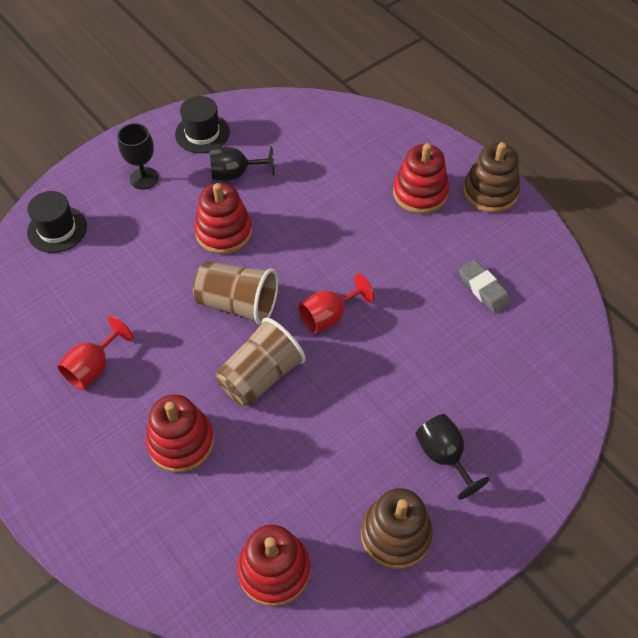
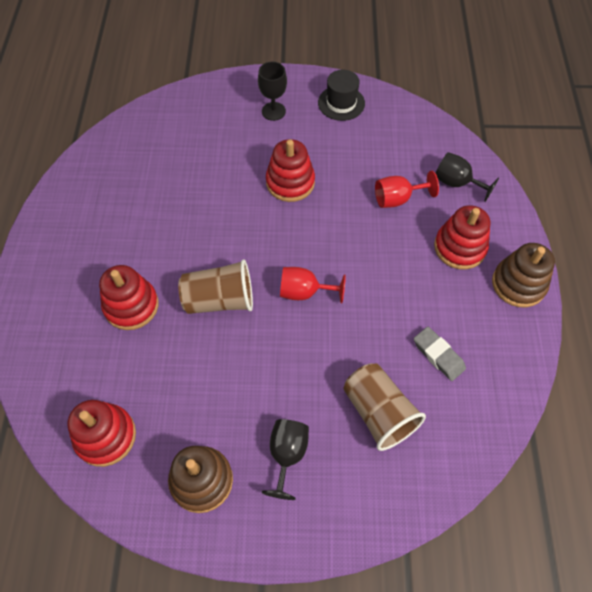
camera: 40 degrees right, 5 degrees up
black hat [27,191,87,253] -> none
red goblet [57,316,134,390] -> red goblet moved to [375,171,439,208]
brown cup [193,261,278,325] -> brown cup moved to [343,364,426,451]
black goblet [210,146,274,181] -> black goblet moved to [435,152,499,202]
grey eraser [459,260,511,314] -> grey eraser turned 45 degrees counterclockwise [414,327,466,381]

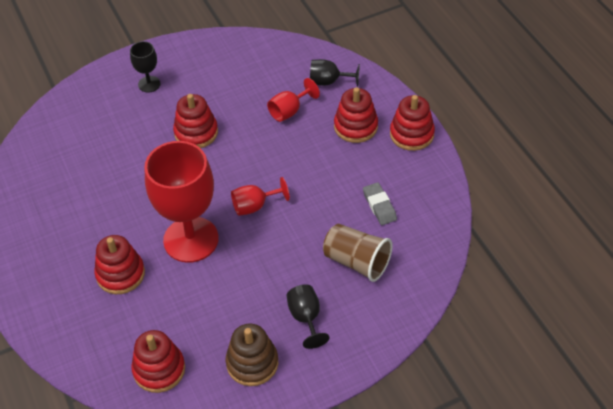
camera: 25 degrees left, 10 degrees down
brown cup [178,259,253,314] -> red goblet [145,141,219,263]
black hat [318,70,365,121] -> none
grey eraser [414,327,466,381] -> grey eraser turned 45 degrees clockwise [363,182,397,225]
brown stacking toy [492,243,555,307] -> red stacking toy [390,95,435,151]

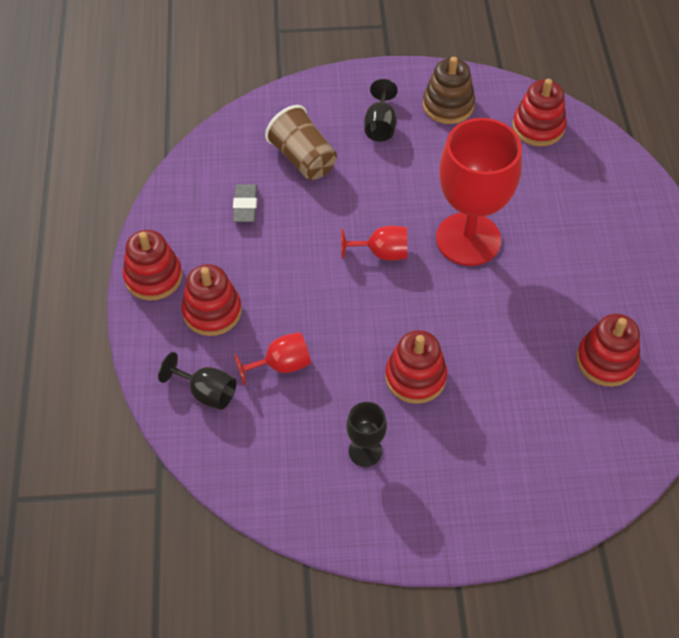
camera: 160 degrees left, 5 degrees up
red stacking toy [94,235,145,294] -> red stacking toy moved to [576,314,640,387]
black goblet [130,41,160,93] -> black goblet moved to [346,402,387,467]

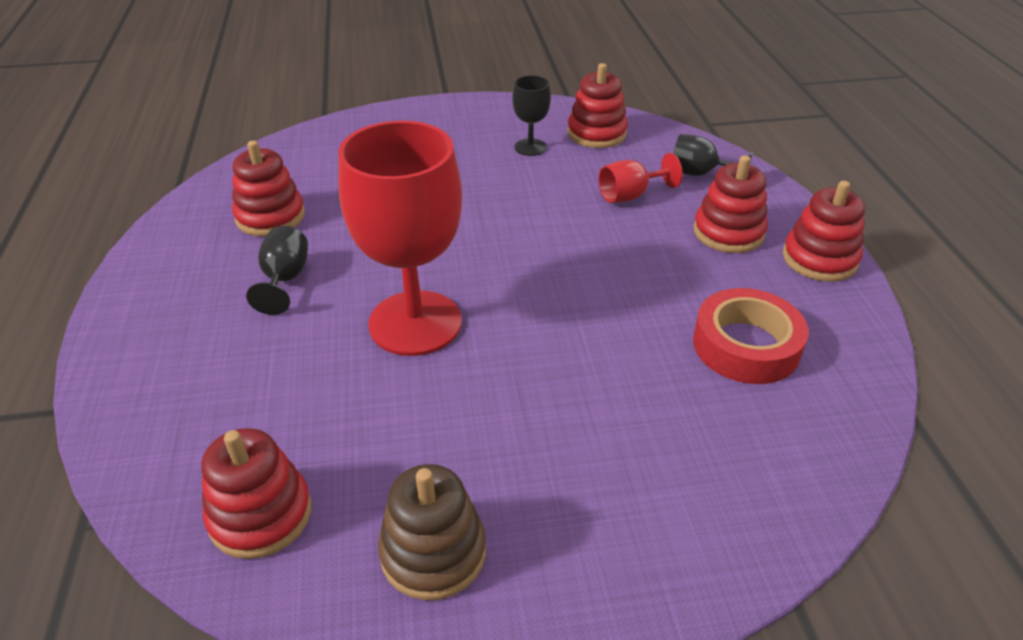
camera: 175 degrees right, 15 degrees down
grey eraser [233,184,257,222] -> red tape [693,288,808,384]
brown cup [265,105,337,180] -> none
red goblet [341,226,407,261] -> none
black goblet [364,79,398,142] -> black goblet moved to [246,226,308,315]
red stacking toy [385,330,447,404] -> red stacking toy moved to [568,63,628,148]

